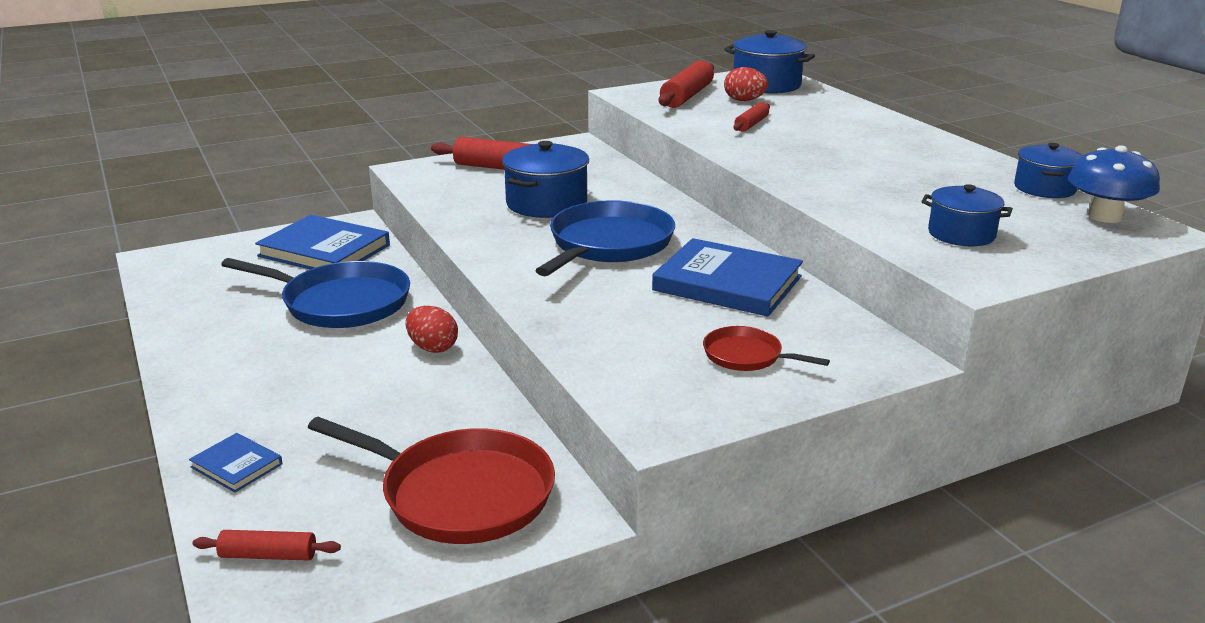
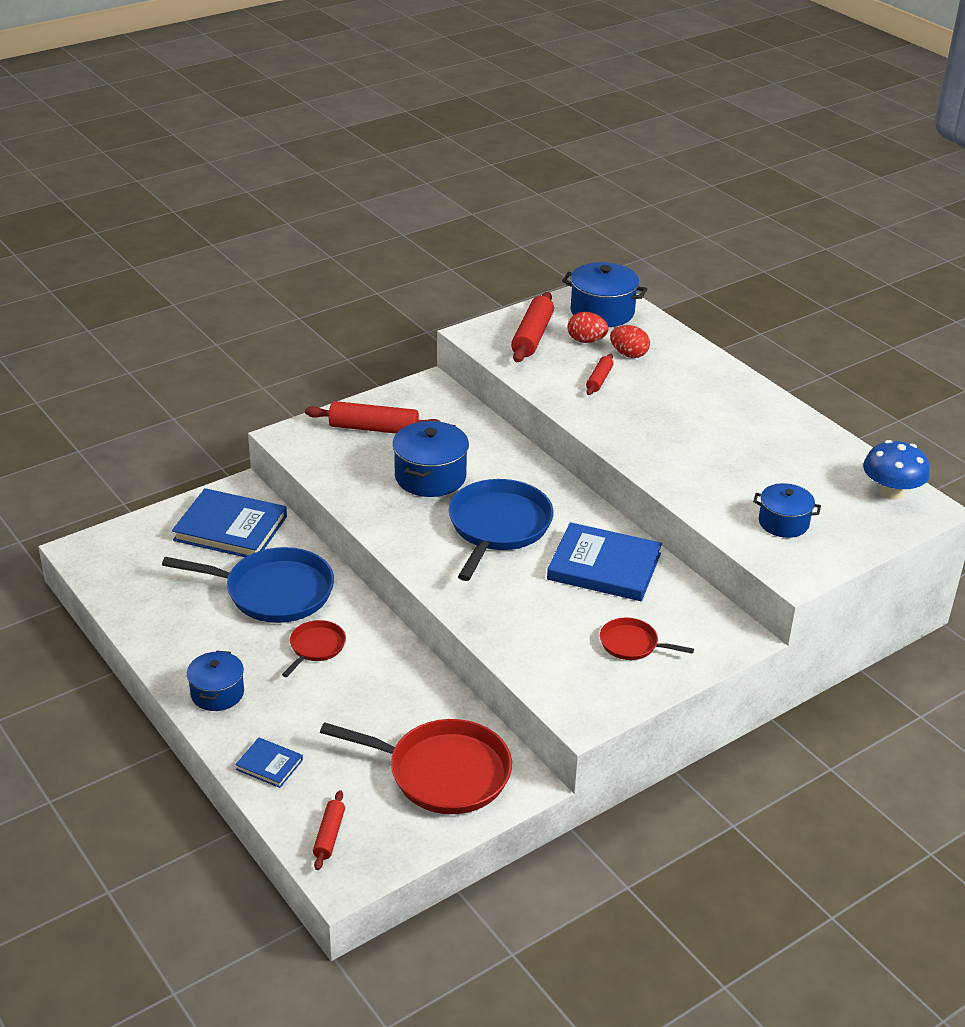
camera: 10 degrees left, 10 degrees up
red rolling pin [192,530,341,561] -> red rolling pin turned 75 degrees counterclockwise [313,790,345,870]
red egg [406,306,458,353] -> red egg moved to [610,325,650,358]
blue pot [1014,143,1083,198] -> blue pot moved to [187,651,244,711]
none -> red pan [282,620,346,677]

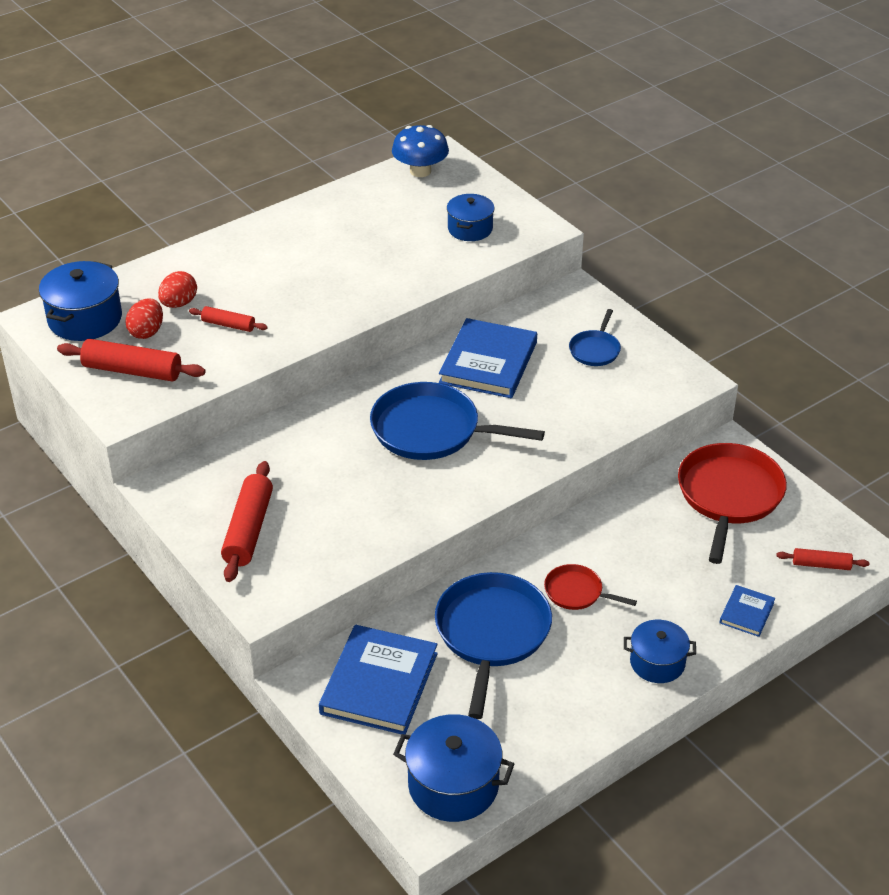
camera: 90 degrees left, 5 degrees up
blue pot [392,421,469,497] -> blue pot moved to [393,714,514,822]
red pan [600,618,694,660] -> blue pan [569,309,621,366]

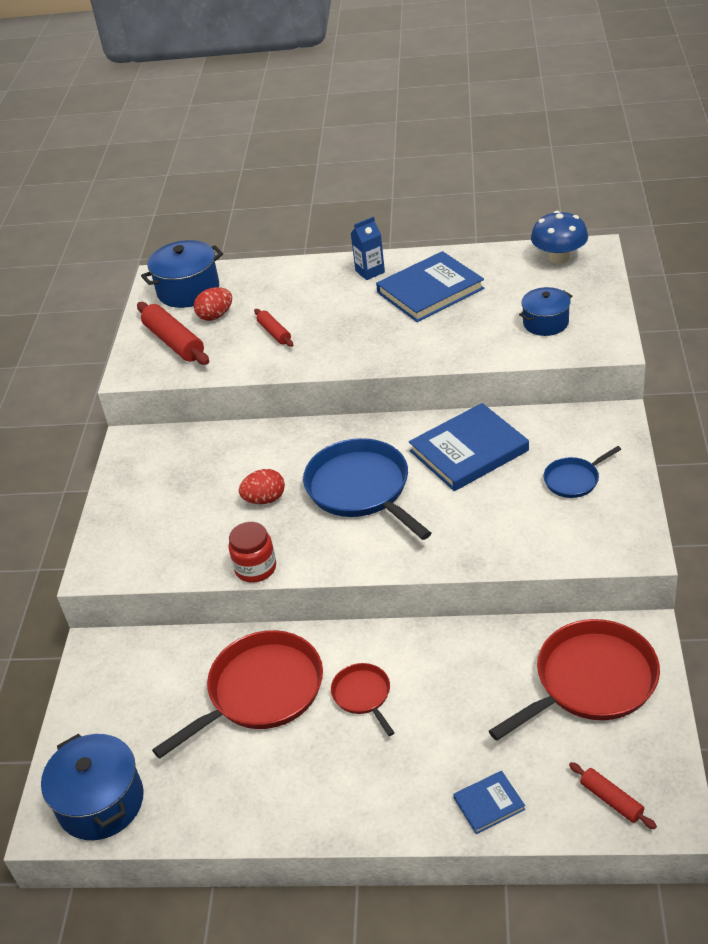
camera: 45 degrees right, 0 degrees up
red egg [158,271,197,308] -> red egg moved to [239,469,285,504]
red rolling pin [221,461,273,582] -> none
blue book [319,625,438,735] -> blue book moved to [376,251,484,322]
blue pan [435,572,552,719] -> red pan [152,630,323,759]
blue pot [624,620,696,683] -> none
none -> red jar [229,522,276,583]
none -> blue carton [351,217,385,280]

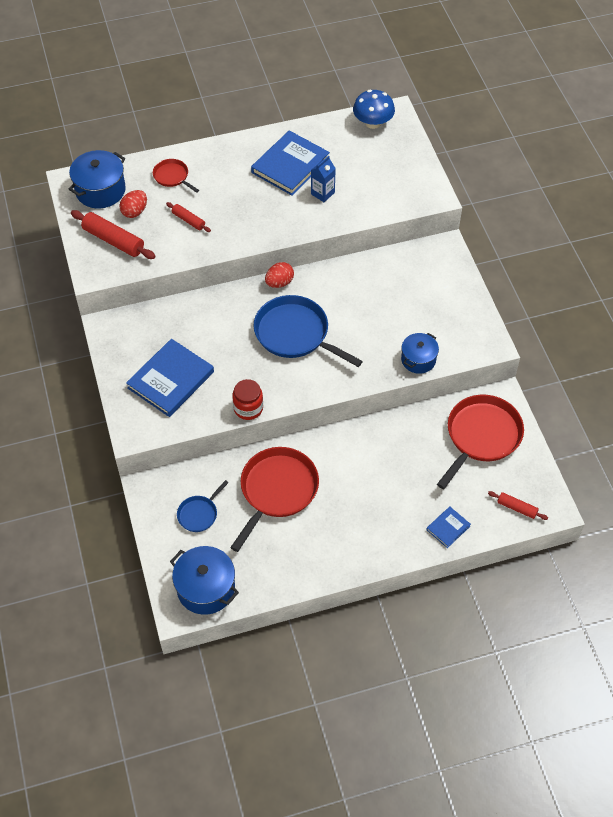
camera: 25 degrees left, 15 degrees up
red egg [239,469,285,504] -> red egg moved to [265,262,294,288]
red pan [331,663,394,736] -> red pan moved to [153,159,199,193]
blue carton [351,217,385,280] -> blue carton moved to [311,156,336,202]
blue book [409,403,529,491] -> blue book moved to [126,339,214,417]
blue pot [519,287,572,336] -> blue pot moved to [401,333,439,374]
blue pan [543,446,621,498] -> blue pan moved to [177,480,228,532]

